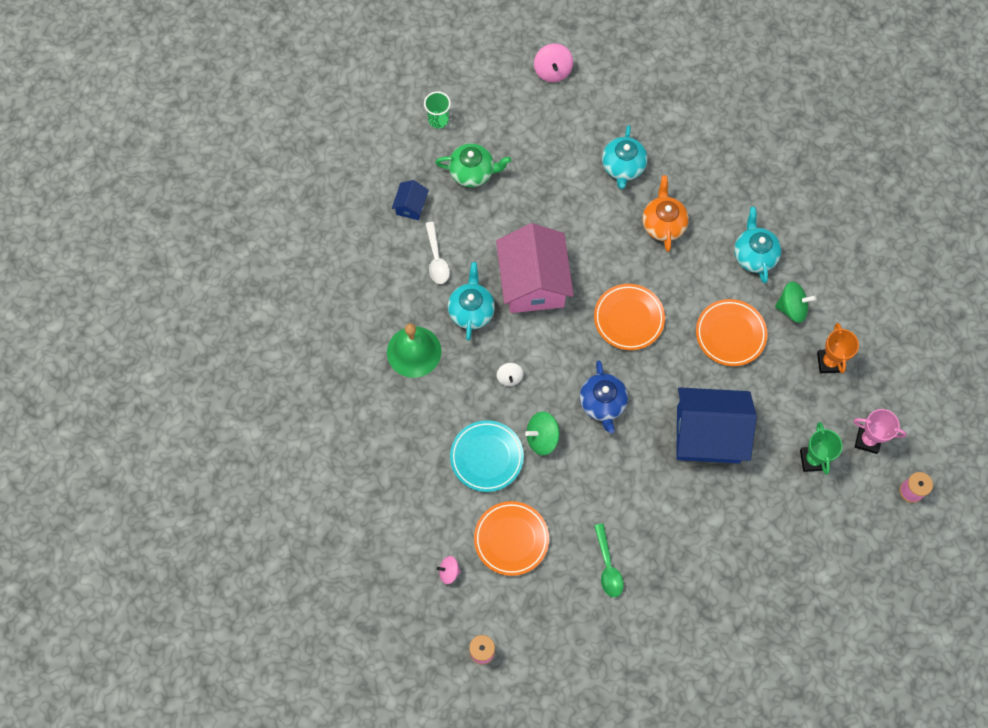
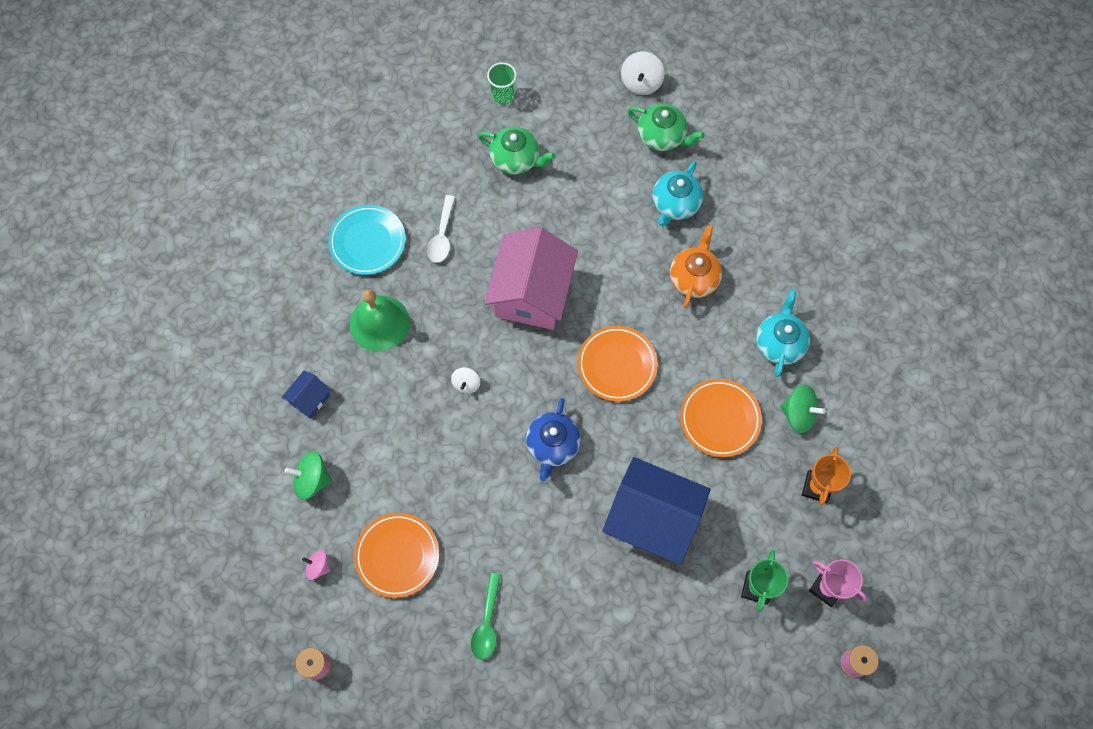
camera: 20 degrees right, 0 degrees up
blue house [392,180,429,220] -> blue house moved to [282,371,331,419]
turquoise teapot [448,262,495,341] -> none
turquoise plate [450,420,524,492] -> turquoise plate moved to [328,205,406,275]
green spinning top [525,411,560,455] -> green spinning top moved to [285,451,332,500]
pink spinning top [534,44,573,82] -> white spinning top [621,51,665,95]
none -> green teapot [628,104,705,151]

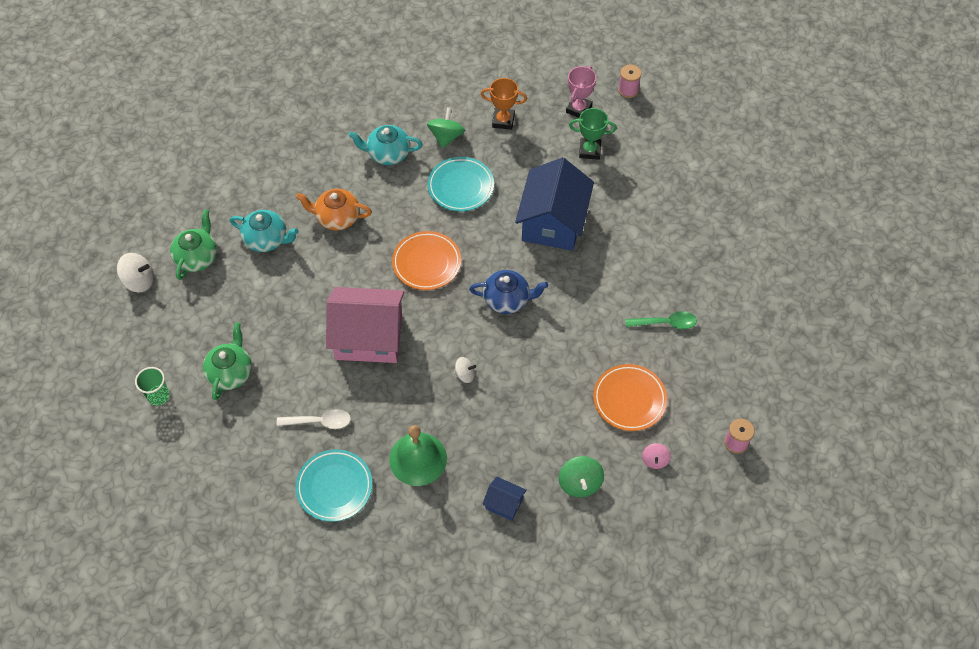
camera: 100 degrees left, 10 degrees down
orange plate [680,379,762,457] -> turquoise plate [428,157,494,212]

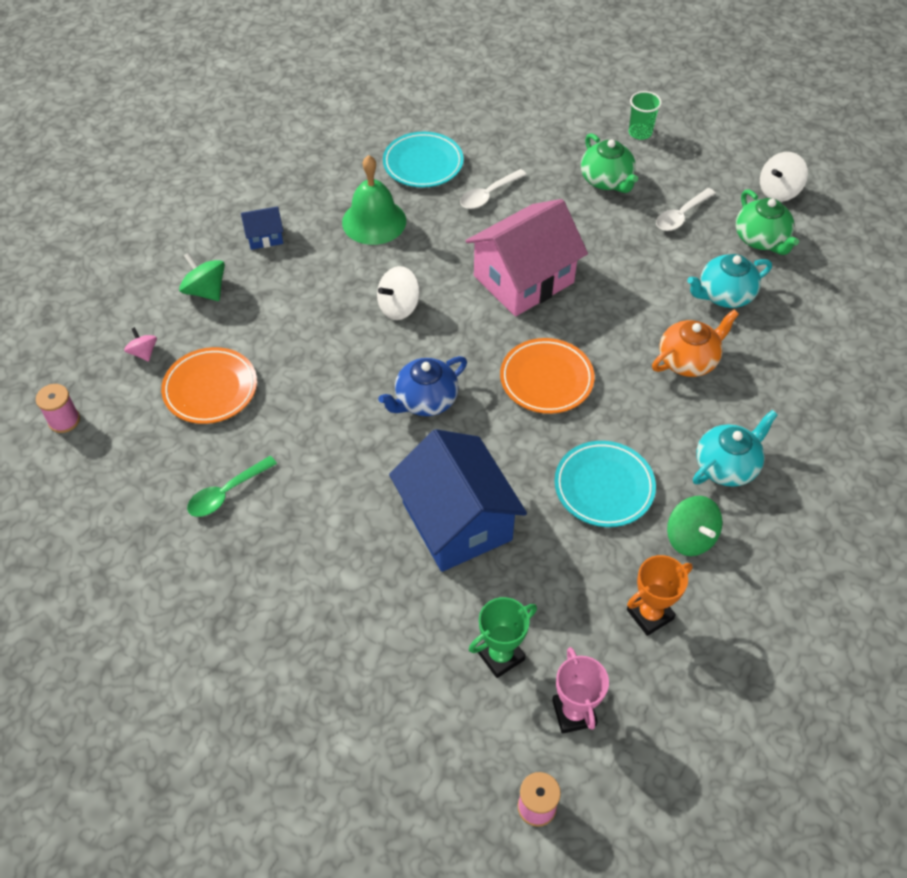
camera: 140 degrees right, 5 degrees down
white spinning top [454,357,476,383] -> white spinning top [377,266,420,320], size x1.60
none -> white spoon [656,188,716,231]

